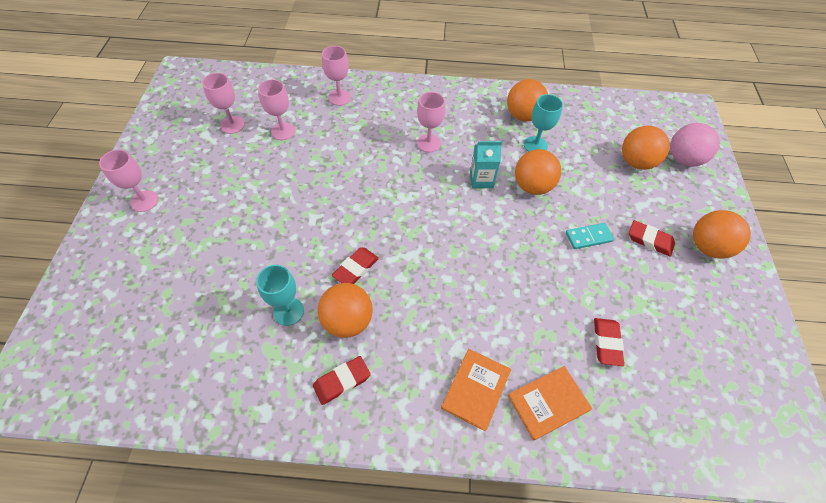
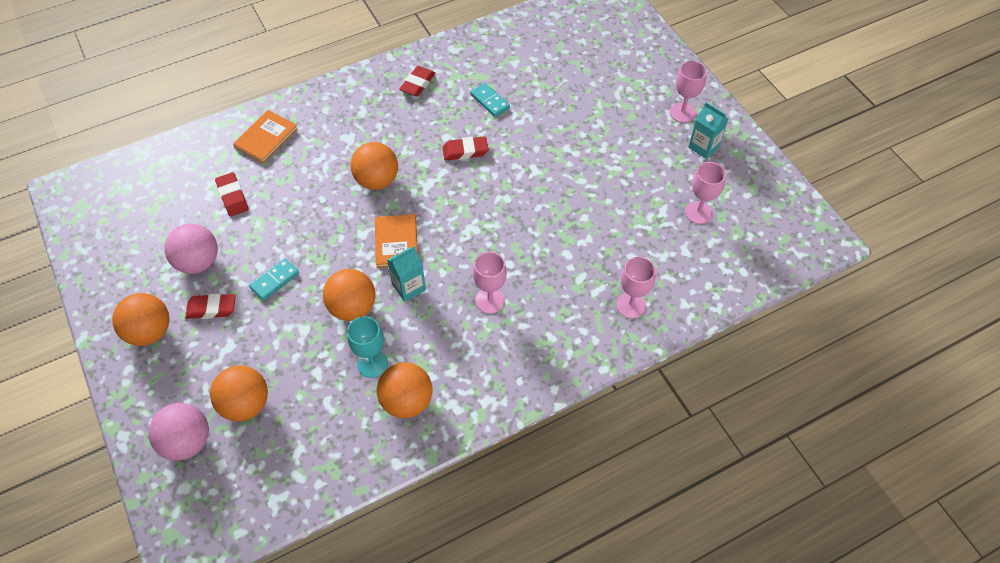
camera: 150 degrees right, 0 degrees up
turquoise goblet [256,265,304,326] -> turquoise domino [470,83,510,117]
pink goblet [258,79,295,140] -> none
orange ball [318,283,373,338] -> orange ball moved to [350,142,398,190]
red eraser [332,248,379,284] -> red eraser turned 75 degrees clockwise [442,136,489,161]
orange book [441,349,511,431] -> orange book moved to [375,214,418,268]
none -> pink ball [165,223,218,274]
none -> turquoise carton [688,102,728,159]

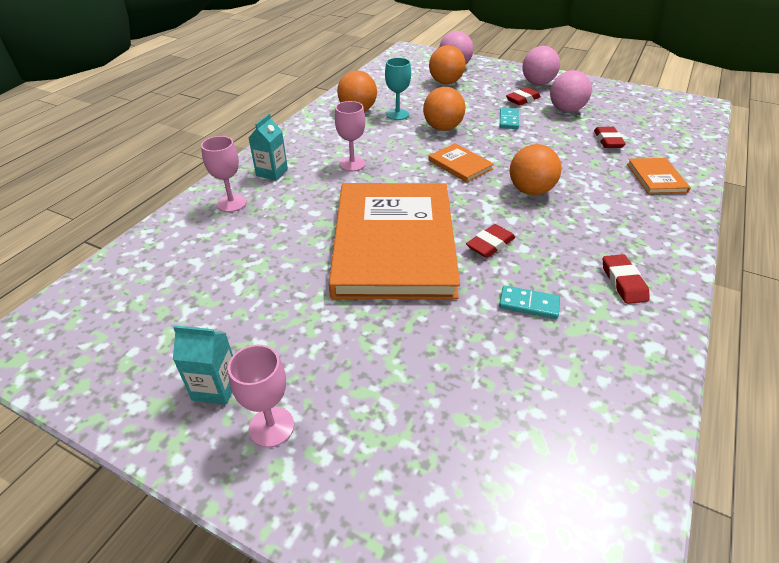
camera: 145 degrees right, 15 degrees down
orange ball [112,293,169,346] -> pink ball [522,46,560,85]
red eraser [215,172,248,216] -> red eraser turned 60 degrees clockwise [594,127,626,148]
turquoise carton [387,246,426,302] -> turquoise carton moved to [249,114,288,180]
pink goblet [685,162,726,224] -> none
none -> orange book [329,183,460,299]

